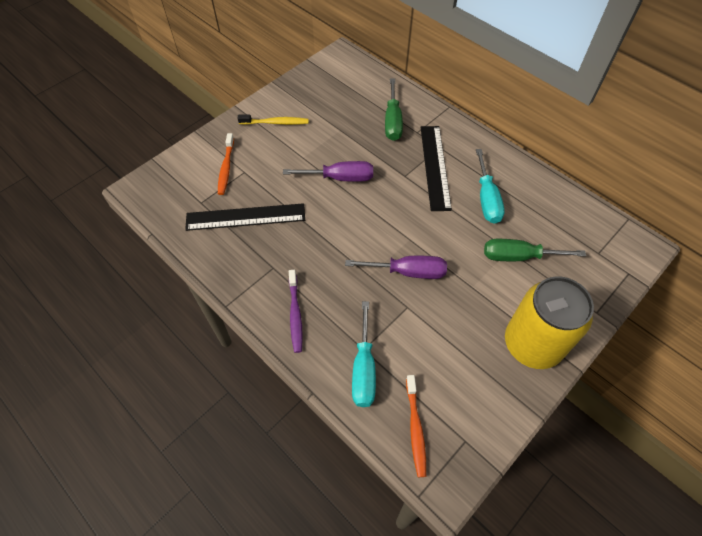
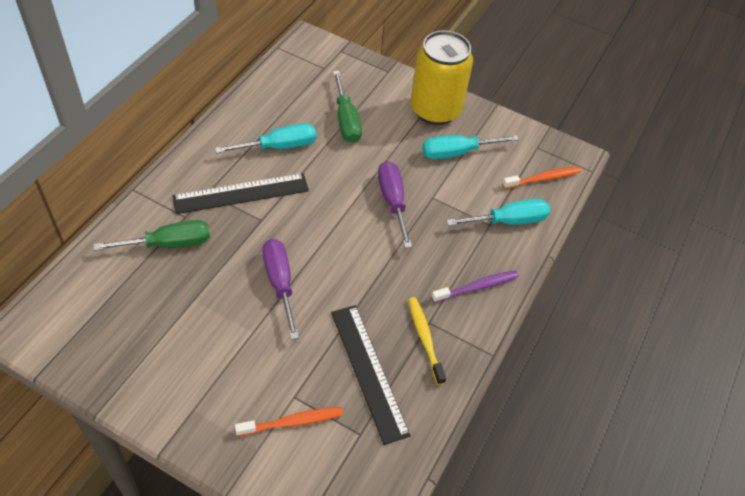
camera: 110 degrees left, 5 degrees down
yellow toothbrush [238,115,309,125] -> yellow toothbrush moved to [408,297,446,385]
none -> turquoise screwdriver [422,135,519,159]

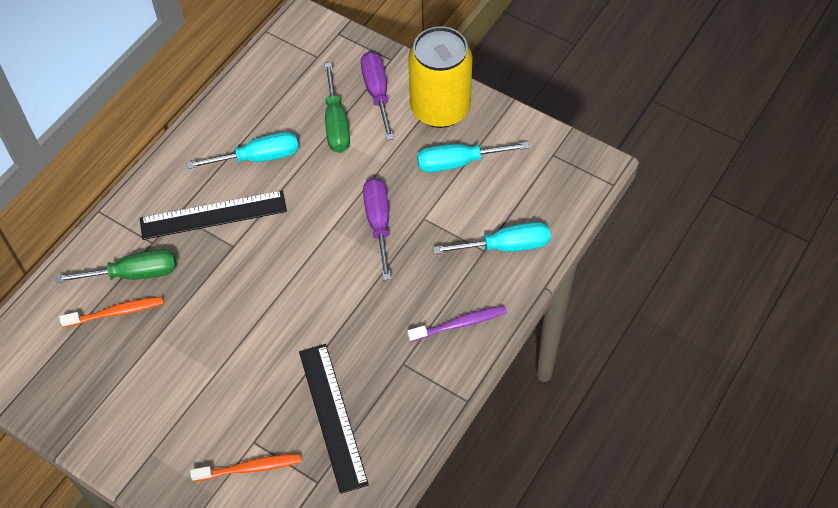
camera: 10 degrees right, 5 degrees up
purple screwdriver [262,239,299,340] -> purple screwdriver moved to [361,51,394,140]
yellow toothbrush [408,297,446,385] -> none
orange toothbrush [502,167,581,189] -> orange toothbrush moved to [59,296,164,328]

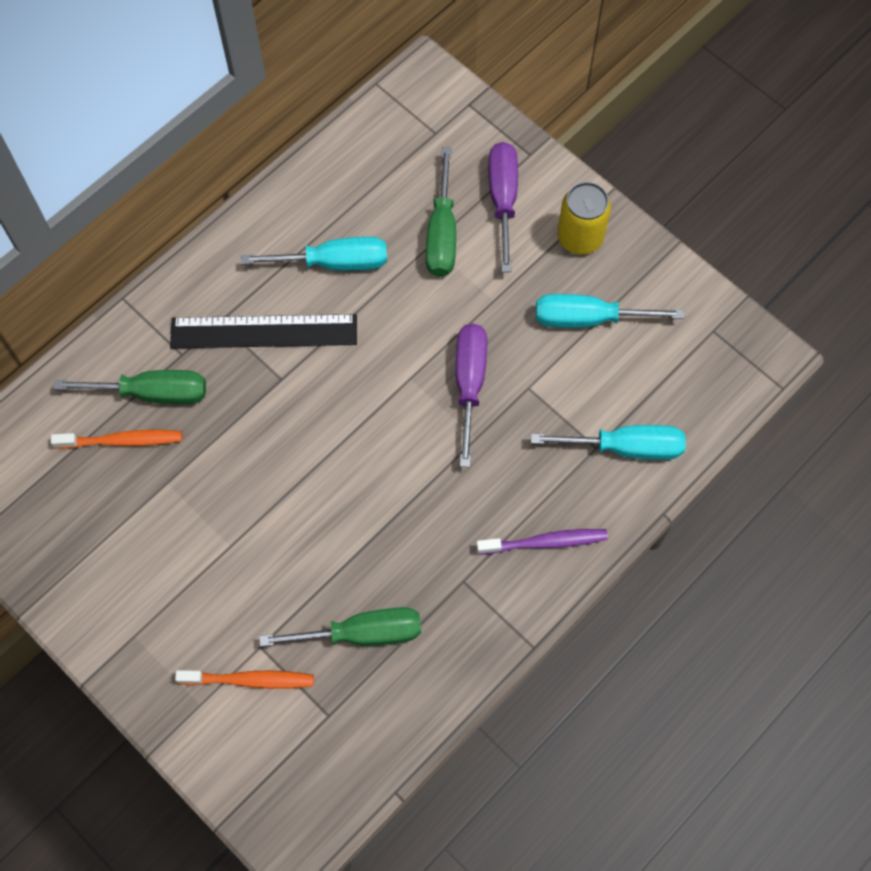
camera: 10 degrees right, 10 degrees up
black ruler [299,344,369,494] -> green screwdriver [259,607,421,647]
yellow can [408,26,472,128] -> yellow can [557,182,611,255], size x0.59

